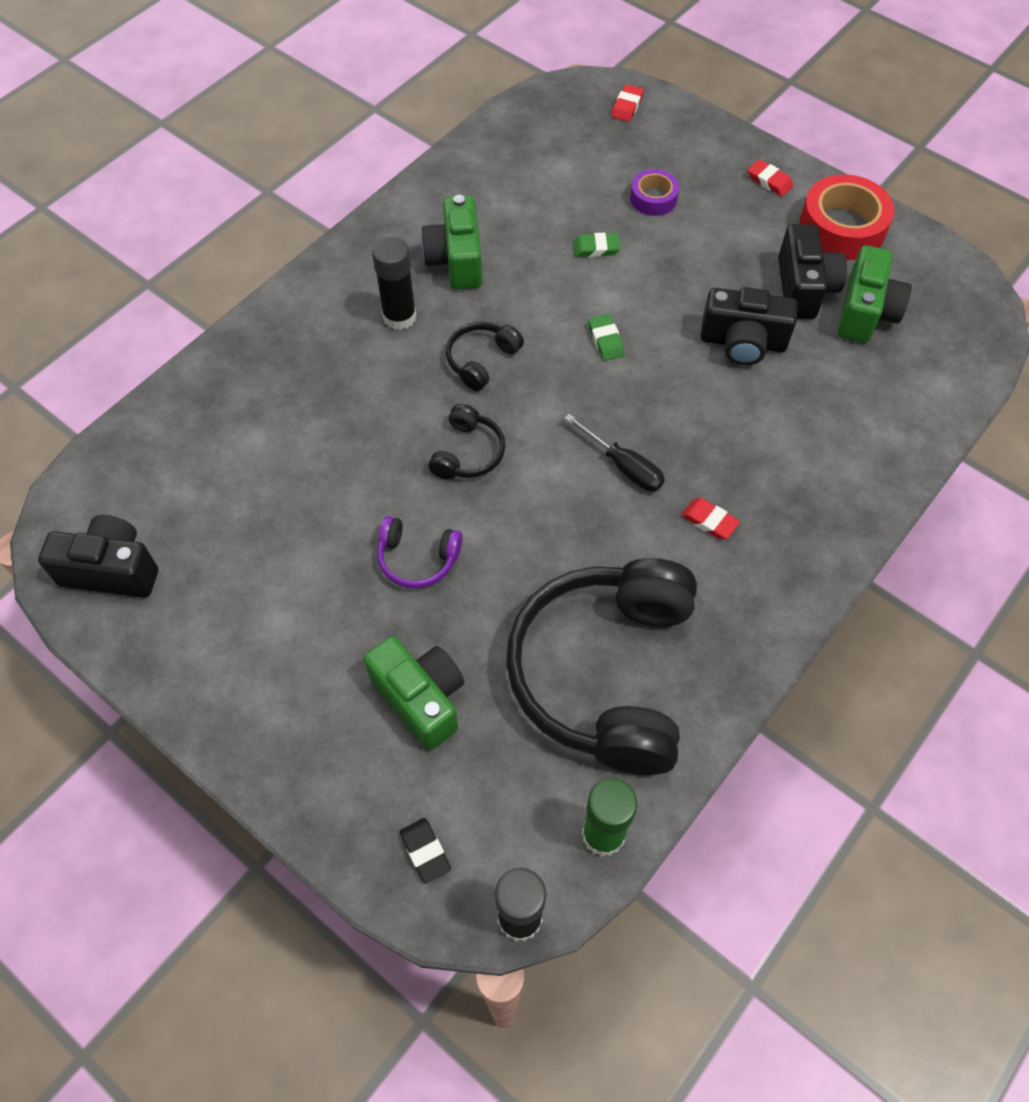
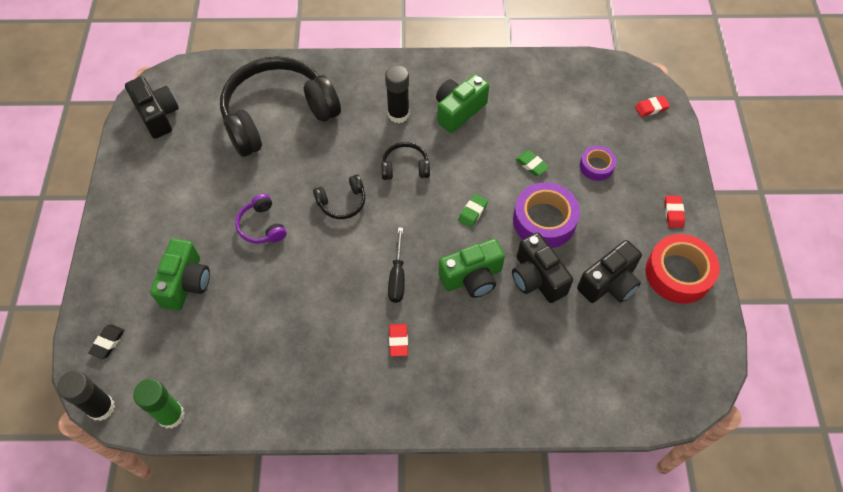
camera: 50 degrees right, 0 degrees up
black headphones [506,558,697,775] -> black headphones moved to [220,56,341,157]
green camera [838,245,912,343] -> green camera moved to [438,239,505,298]
none -> purple tape [513,182,580,248]

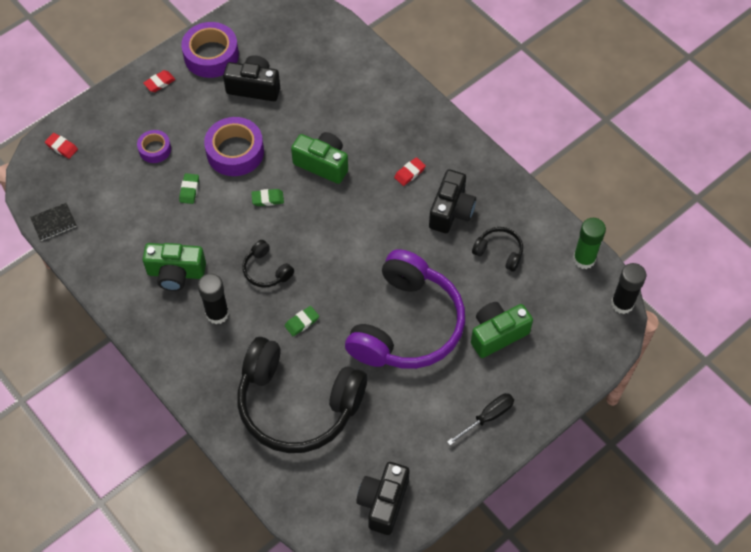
camera: 130 degrees left, 0 degrees up
black eraser [88,324,125,359] -> none
purple headphones [235,194,287,244] -> purple headphones [345,249,465,369], size x2.38
black headphones [313,174,365,219] -> black headphones moved to [472,227,523,272]
black screwdriver [388,227,405,303] -> black screwdriver moved to [447,393,514,445]
black camera [512,233,573,303] -> black camera moved to [429,169,476,233]
red tape [645,234,720,304] -> purple tape [181,22,239,78]
none -> black notebook [30,203,77,241]
none -> green eraser [285,306,319,336]

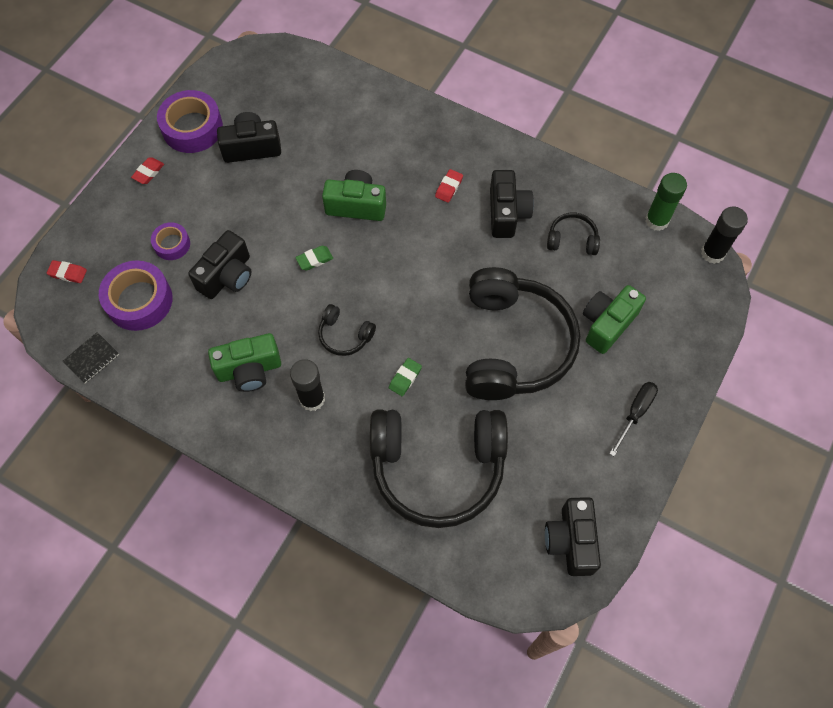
camera: 20 degrees left, 5 degrees up
green eraser [179,173,199,204] -> black camera [188,230,251,299]
purple tape [204,117,264,176] -> purple tape moved to [99,261,173,331]
purple headphones [345,249,465,369] -> black headphones [465,267,580,400]

